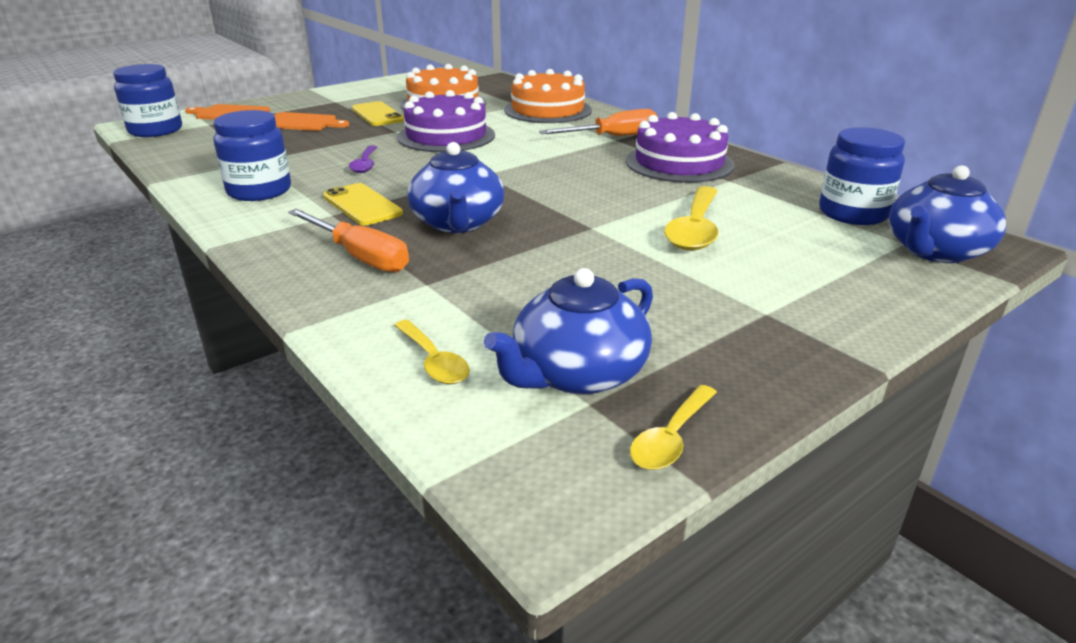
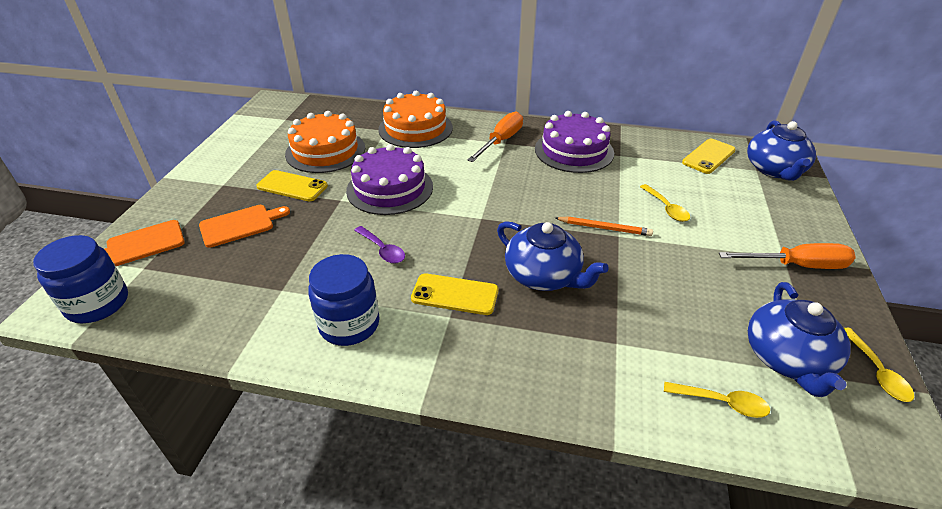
camera: 40 degrees left, 10 degrees up
orange screwdriver [288,209,409,272] -> orange screwdriver moved to [719,243,856,269]
yellow spoon [664,186,718,251] -> yellow spoon [640,184,690,222], size x0.59
blue jar [819,127,905,225] -> yellow phone [682,139,736,174]
none -> orange pencil [555,216,653,236]

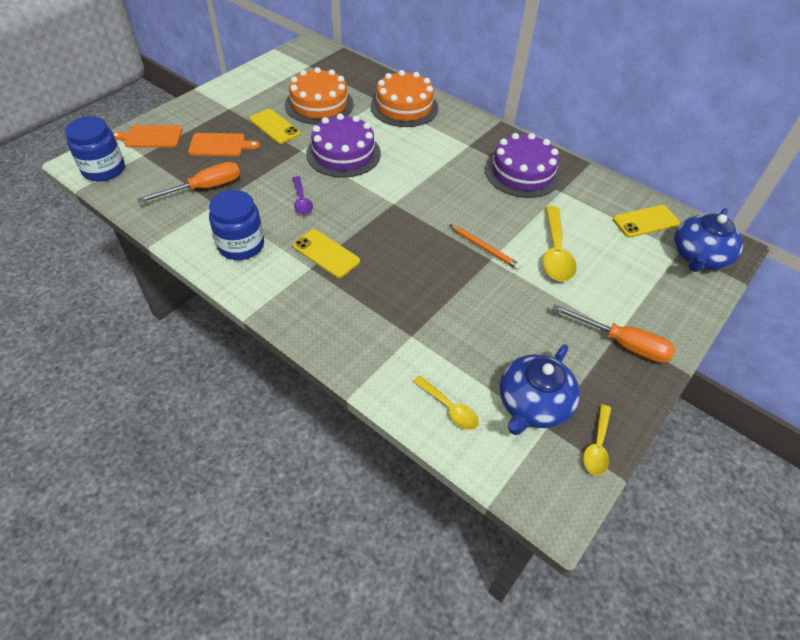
camera: 25 degrees right, 10 degrees up
orange screwdriver [467,111,523,162] -> orange screwdriver moved to [137,162,240,203]
blue teapot [497,221,609,291] -> none
yellow spoon [640,184,690,222] -> yellow spoon [542,206,577,282], size x1.70

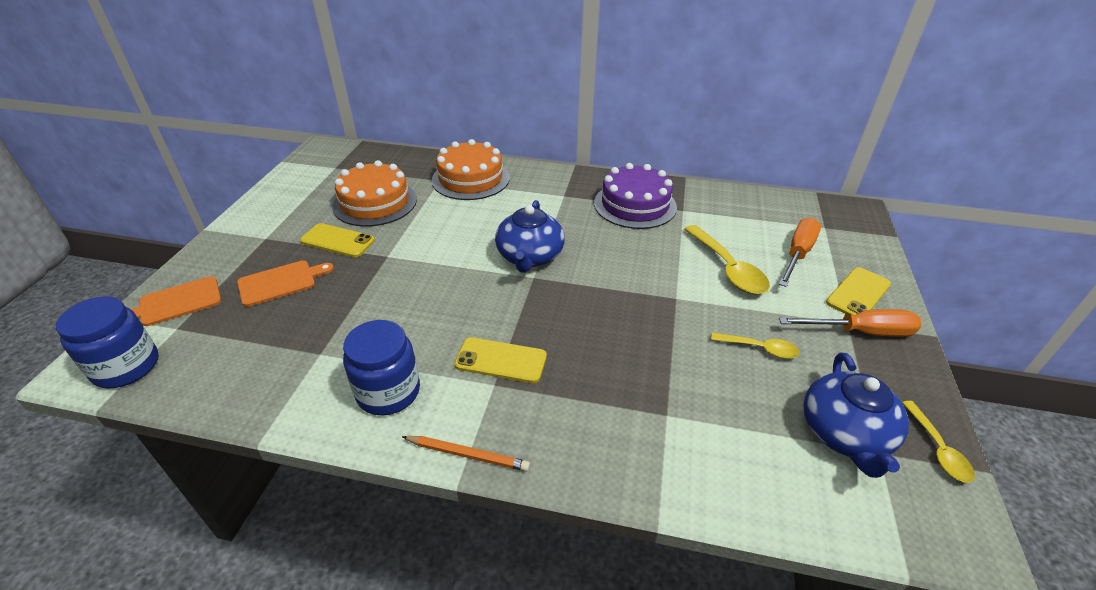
camera: 25 degrees left, 10 degrees down
orange screwdriver [137,162,240,203] -> orange screwdriver moved to [779,217,821,287]
purple spoon [292,176,313,215] -> none
purple cake [306,114,381,178] -> none
yellow spoon [413,376,479,430] -> yellow spoon moved to [711,333,800,359]
orange pencil [449,224,521,270] -> orange pencil moved to [402,436,530,472]
yellow phone [613,205,680,237] -> yellow phone moved to [826,267,891,315]
blue teapot [674,208,743,272] -> blue teapot moved to [495,200,565,273]

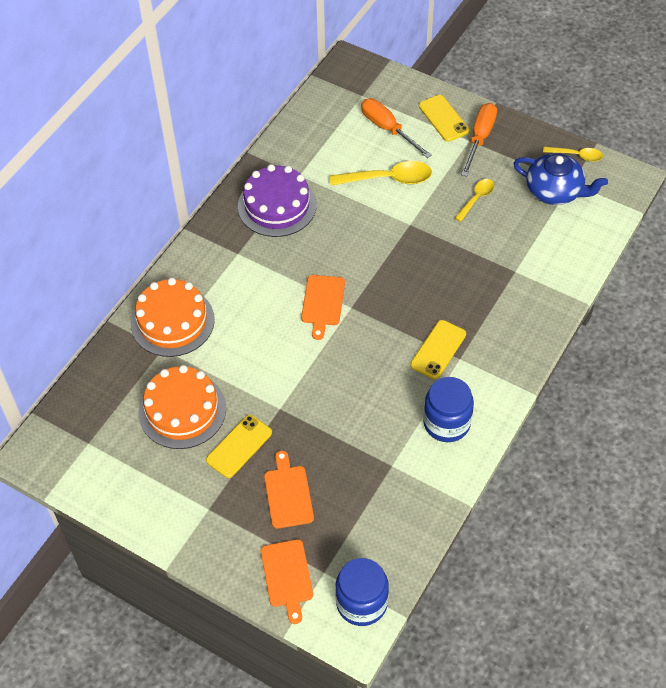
camera: 70 degrees left, 15 degrees up
orange pencil [402,436,530,472] -> none
blue teapot [495,200,565,273] -> orange cutting board [301,275,345,340]

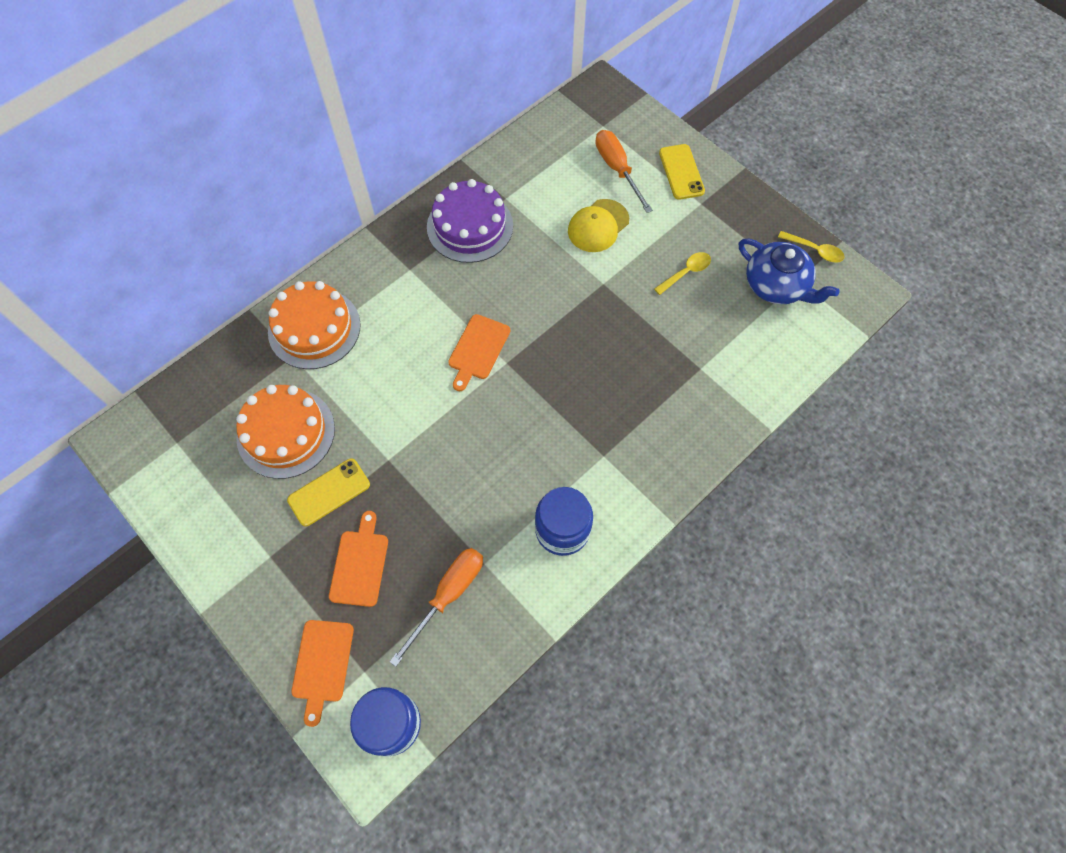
camera: 15 degrees right, 10 degrees up
yellow spoon [330,161,432,186] -> yellow cap [568,199,629,252]
yellow phone [410,320,466,379] -> none
orange screwdriver [461,103,497,177] -> orange screwdriver moved to [389,548,483,667]

